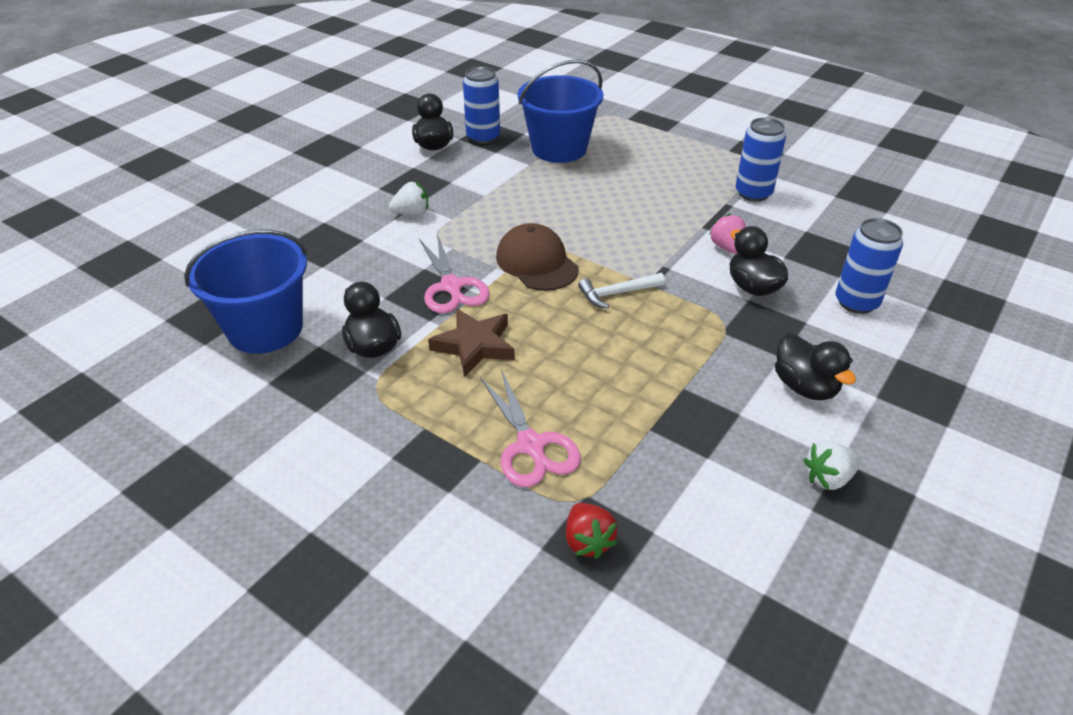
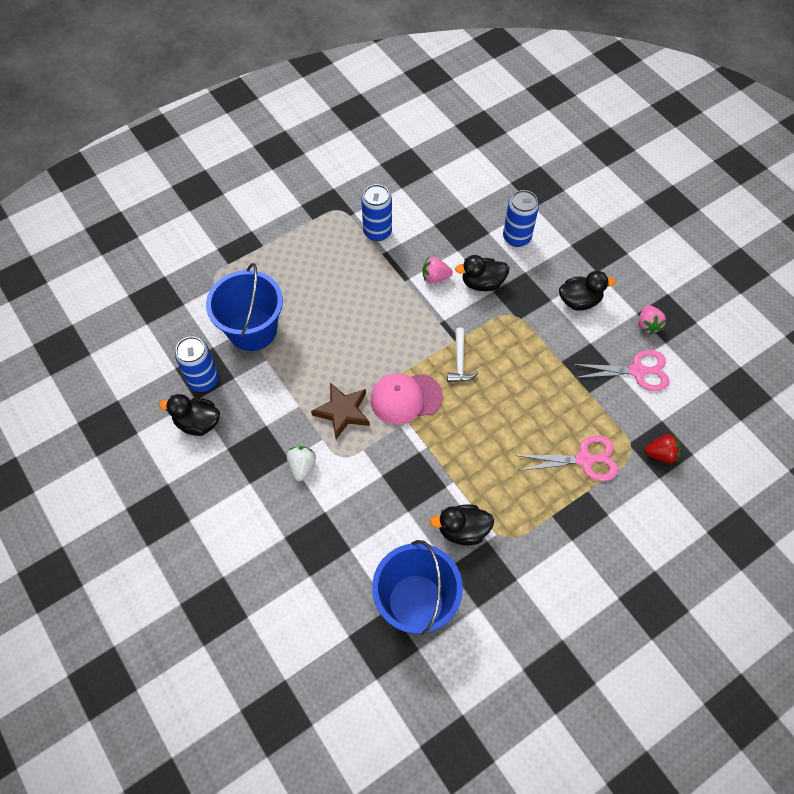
camera: 70 degrees left, 20 degrees up
pink scissors [419,234,490,313] -> pink scissors moved to [573,350,670,391]
brown star [428,309,515,376] -> brown star moved to [311,383,370,439]
brown cap [496,223,579,291] -> pink cap [370,373,443,425]
white strawberry [803,440,860,490] -> pink strawberry [638,305,666,335]

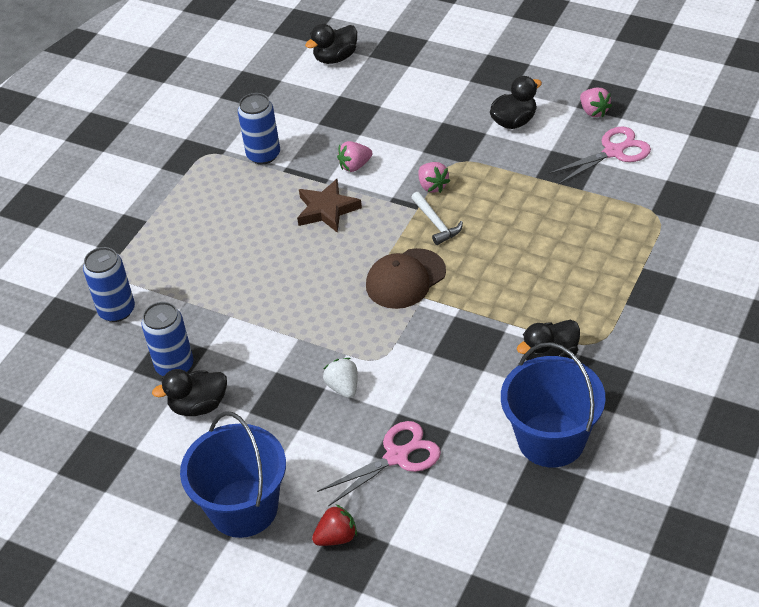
camera: 25 degrees left, 15 degrees down
blue bucket [206,263,283,351] -> blue bucket moved to [180,411,286,538]
brown star [311,383,370,439] -> brown star moved to [297,179,362,233]
pink cap [370,373,443,425] -> brown cap [366,248,446,309]
black duck [455,255,510,291] -> black duck moved to [305,24,357,64]
blue can [503,190,539,247] -> blue can moved to [83,247,135,322]
pink scissors [518,435,618,481] -> pink scissors moved to [317,421,441,507]
red strawberry [644,434,681,463] -> red strawberry moved to [312,504,357,546]
none -> pink strawberry [418,162,450,193]

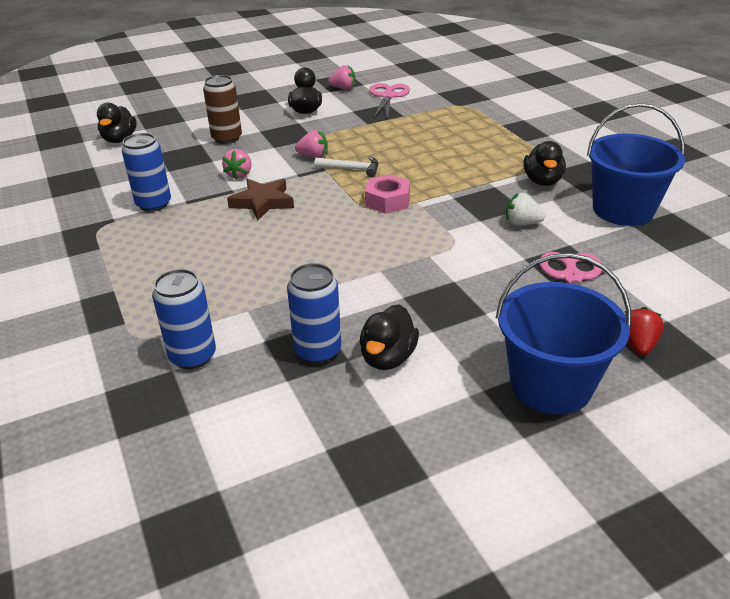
camera: 55 degrees left, 10 degrees down
white strawberry [323,358,358,398] -> white strawberry moved to [506,193,545,226]
brown cap [366,248,446,309] -> pink nut [365,174,410,214]
none -> brown can [203,75,242,144]

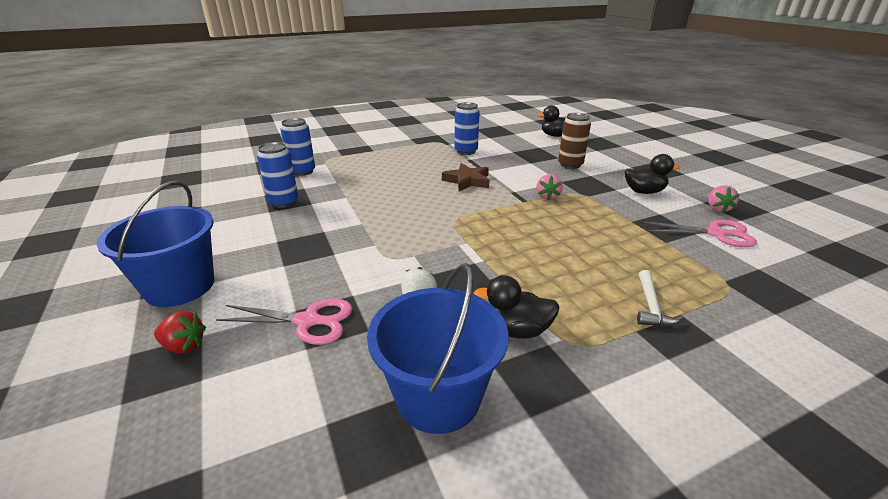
camera: 90 degrees right, 5 degrees down
pink strawberry [222,149,252,179] -> none
white hammer [315,156,378,177] -> white hammer moved to [637,270,683,327]
black duck [359,304,419,370] -> none
pink nut [365,174,410,214] -> none

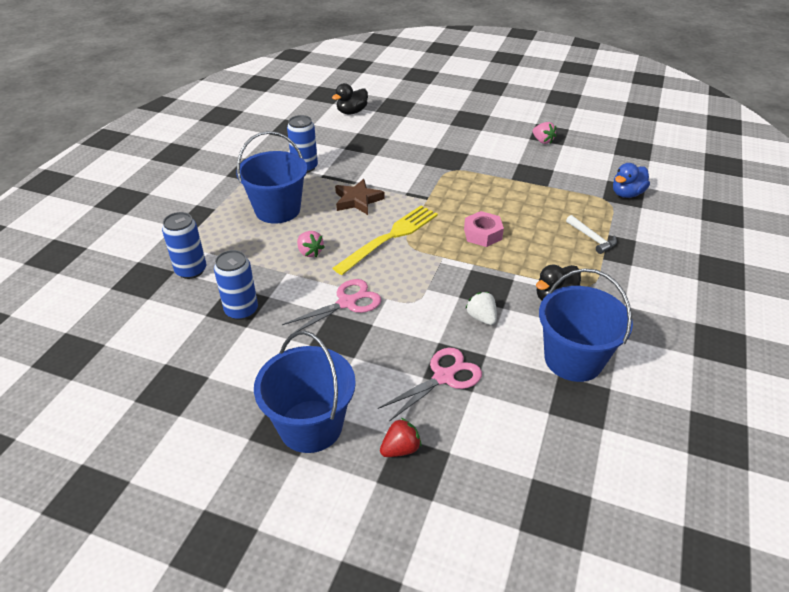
camera: 45 degrees left, 10 degrees up
pink strawberry [537,174,563,201] -> pink strawberry moved to [297,231,325,257]
brown can [558,113,591,169] -> none
black duck [625,154,681,194] -> none
pink scissors [644,220,757,247] -> pink scissors moved to [282,279,381,335]
none -> blue bucket [236,131,307,224]
none -> yellow fork [333,206,438,275]
none -> pink nut [464,211,504,247]
none -> blue duck [613,163,650,198]

